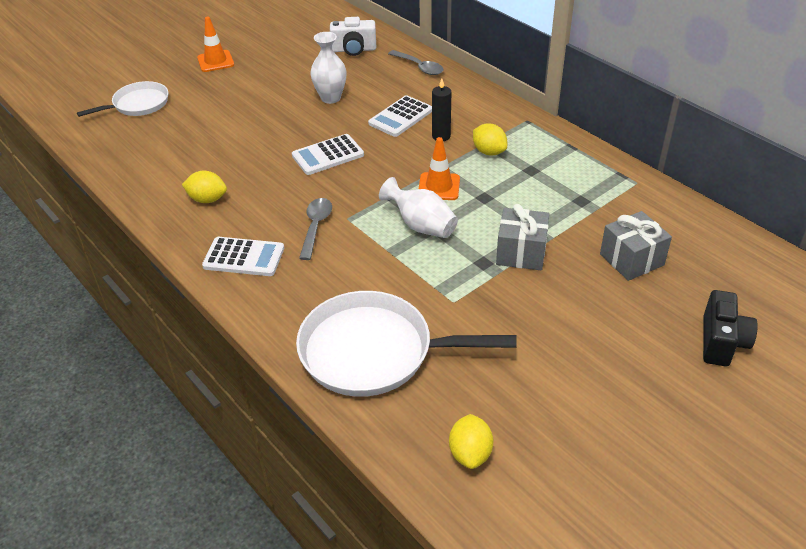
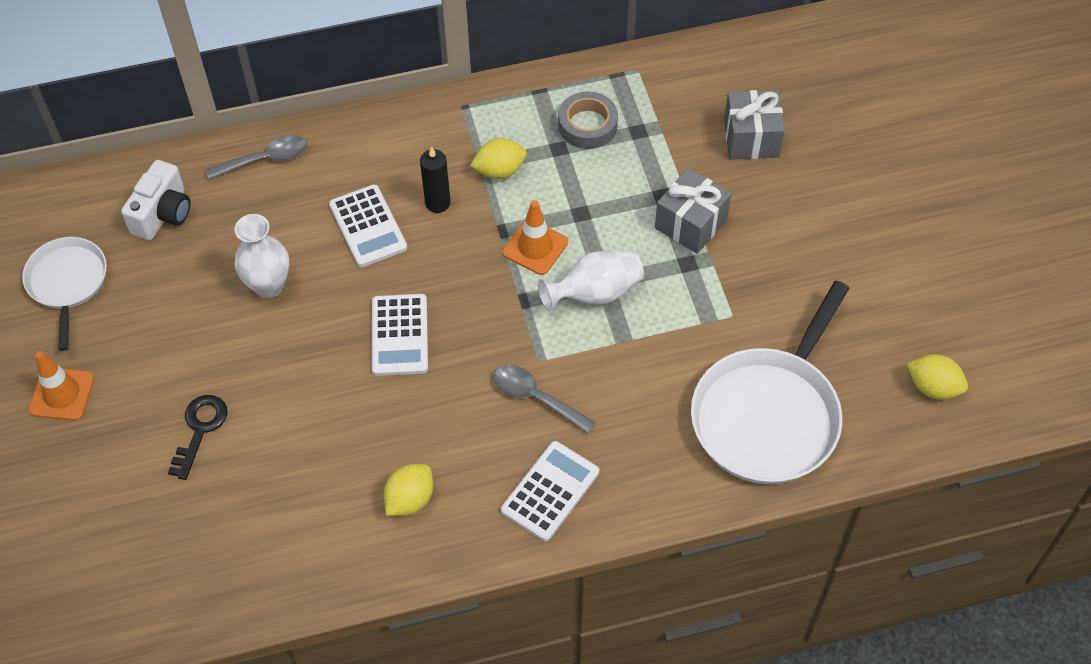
camera: 65 degrees left, 15 degrees up
white pan [77,81,168,117] -> white pan moved to [22,237,107,351]
black camera [703,290,758,366] -> none
none -> black key [168,395,227,480]
none -> grey tape [558,91,618,149]

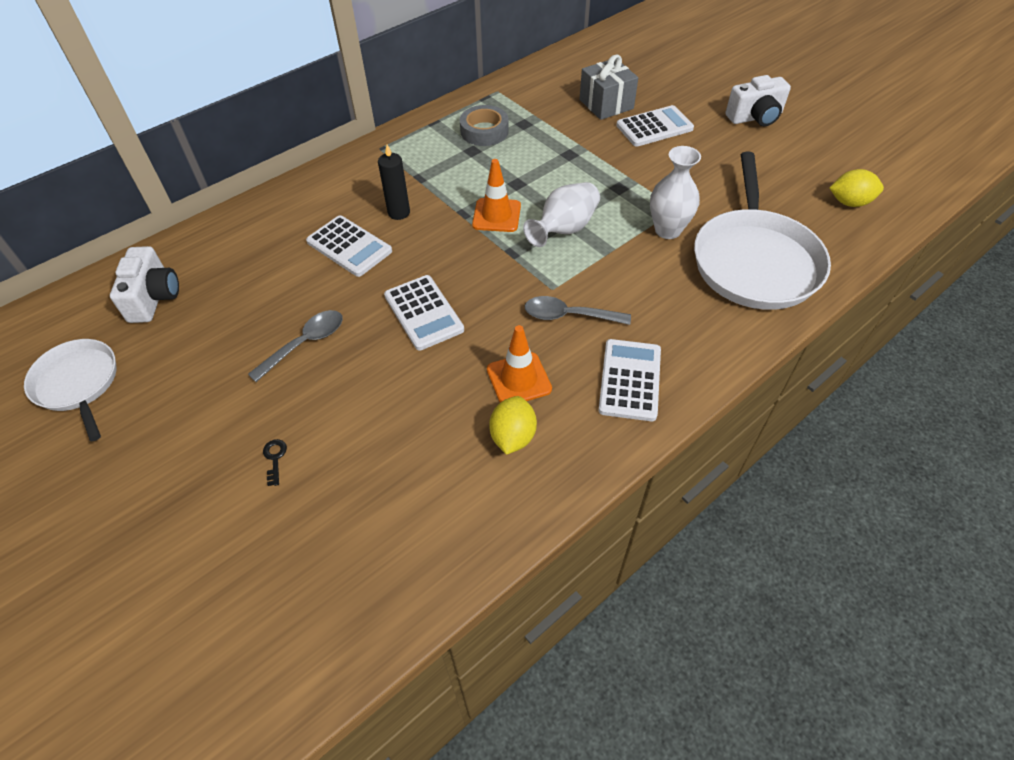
camera: 25 degrees left, 5 degrees down
orange traffic cone [29,351,94,421] -> orange traffic cone moved to [487,325,552,403]
black key [168,395,227,480] -> black key [263,439,287,486], size x0.53
grey spoon [205,135,307,180] -> grey spoon moved to [248,310,343,382]
white vase [234,214,290,298] -> white vase moved to [650,146,701,239]
yellow lemon [470,138,527,179] -> none
grey gift [655,168,731,254] -> none
none -> white calculator [616,105,694,147]
none -> white camera [726,75,791,126]

